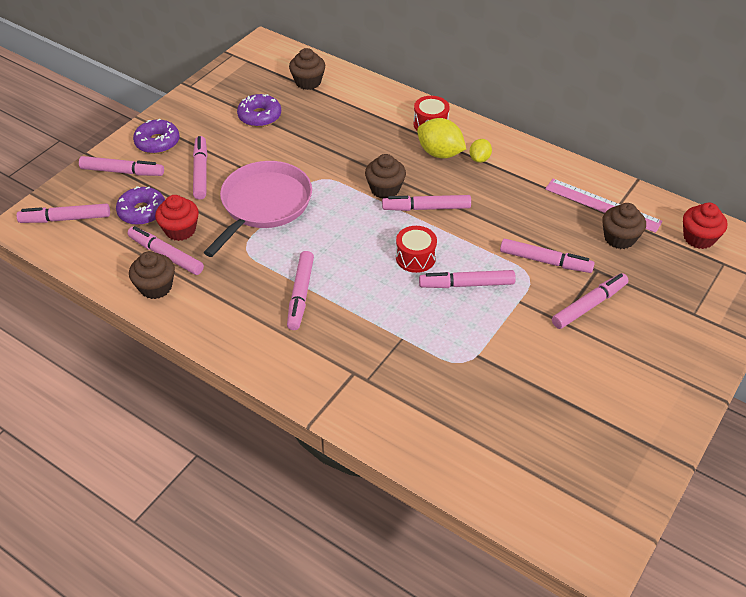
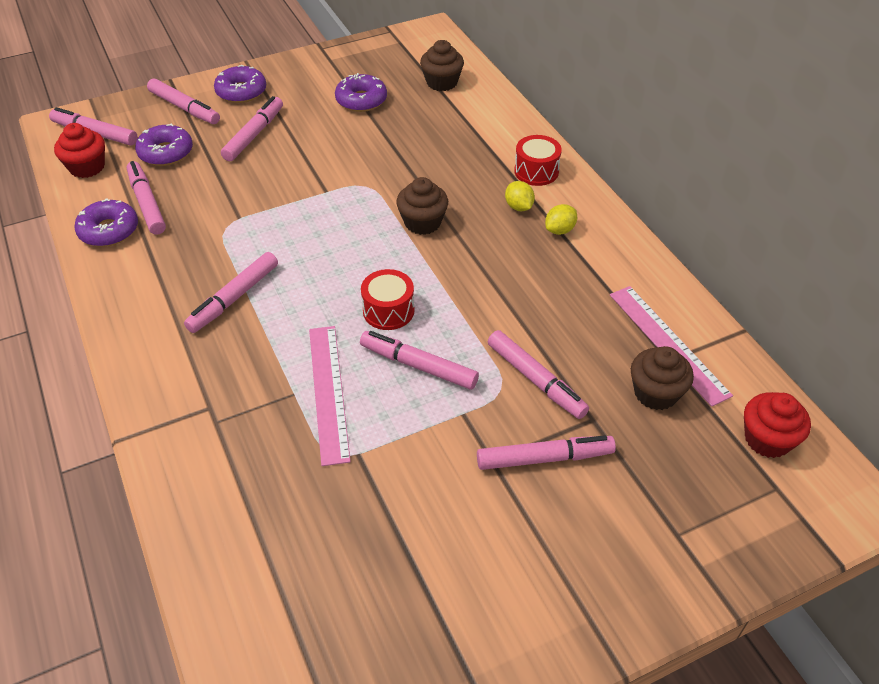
camera: 30 degrees right, 0 degrees up
brown cupcake [129,251,175,299] -> purple donut [74,198,138,247]
red cupcake [155,195,199,241] -> red cupcake moved to [54,123,105,178]
pink pan [204,161,312,257] -> none
pink marker [382,195,471,211] -> none
yellow lemon [417,118,466,158] -> yellow lemon [505,181,535,211], size x0.57
none -> pink ruler [309,326,351,466]

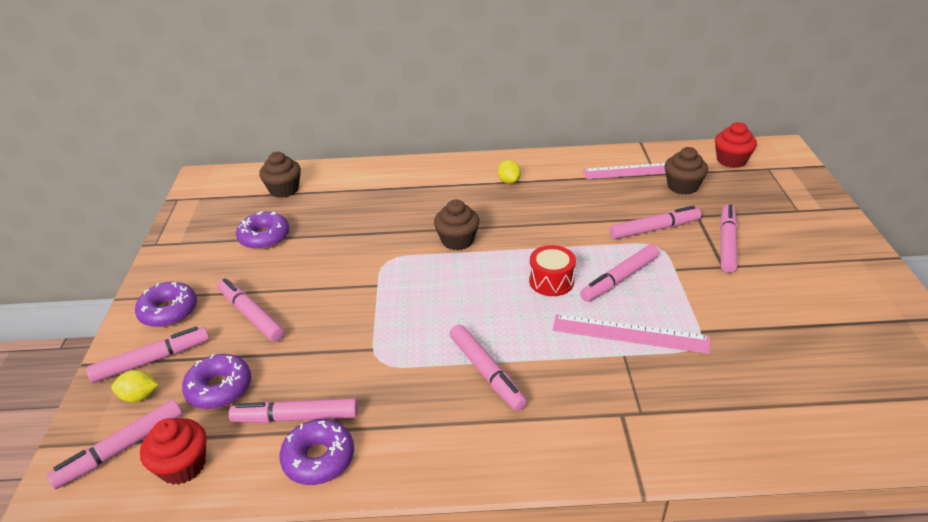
camera: 65 degrees left, 10 degrees down
yellow lemon [505,181,535,211] -> yellow lemon moved to [111,370,158,402]
red drum [514,135,562,186] -> none

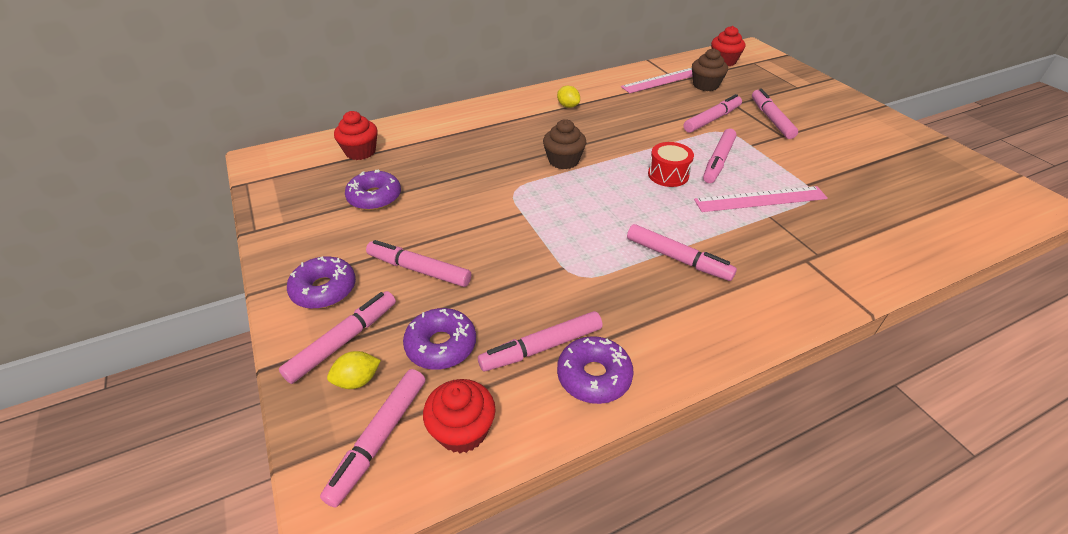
camera: 25 degrees left, 5 degrees up
brown cupcake [259,152,301,198] -> red cupcake [334,111,378,160]

